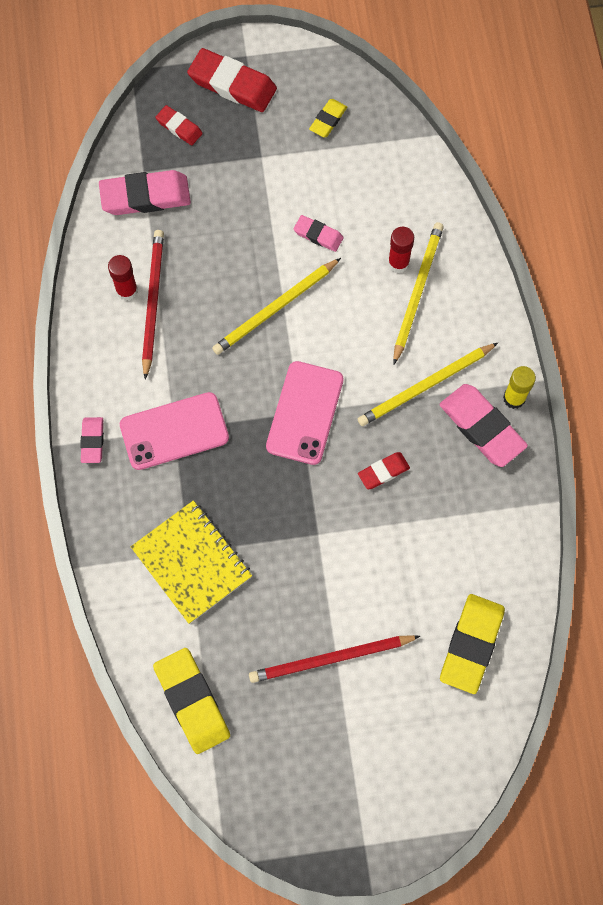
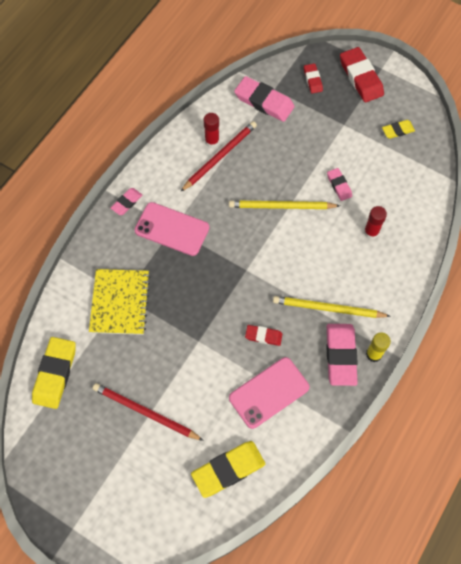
camera: 40 degrees right, 5 degrees down
pink phone [266,361,343,465] -> pink phone moved to [229,357,309,429]
yellow pencil [393,222,444,364] -> none

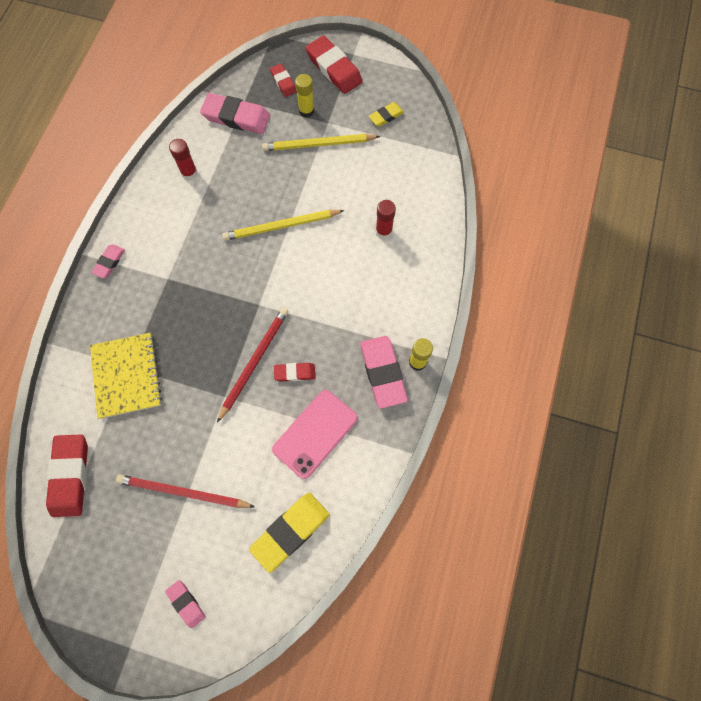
camera: 15 degrees left, 5 degrees up
yellow eraser [32,337,76,409] -> red eraser [46,434,88,517]
pink phone [134,202,209,256] -> none
red pencil [180,121,257,192] -> red pencil moved to [217,308,288,423]
yellow pencil [273,296,391,318] -> yellow pencil moved to [262,134,380,151]
pink eraser [327,168,352,201] -> pink eraser moved to [165,580,206,628]
none -> yellow glue stick [295,74,314,118]

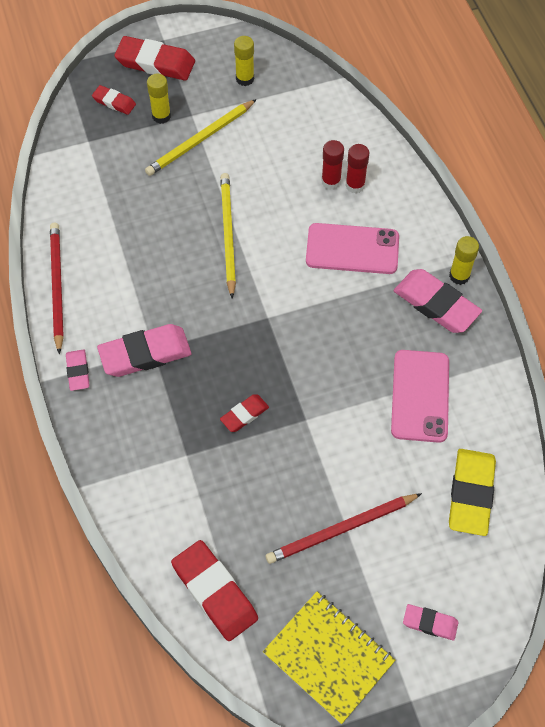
camera: 35 degrees left, 10 degrees down
yellow notebook [90,333,162,419] -> yellow notebook moved to [263,592,395,724]
red glue stick [169,139,197,180] -> red glue stick moved to [345,144,369,193]
pink eraser [200,93,270,134] -> pink eraser moved to [97,324,191,377]
red pencil [217,308,288,423] -> red pencil moved to [50,223,64,354]
yellow pencil [222,210,345,241] -> yellow pencil turned 135 degrees clockwise [220,173,236,299]
red eraser [274,363,315,382] -> red eraser moved to [220,394,269,432]
yellow eraser [369,102,404,127] -> yellow glue stick [234,36,254,86]
none -> pink phone [306,223,399,274]

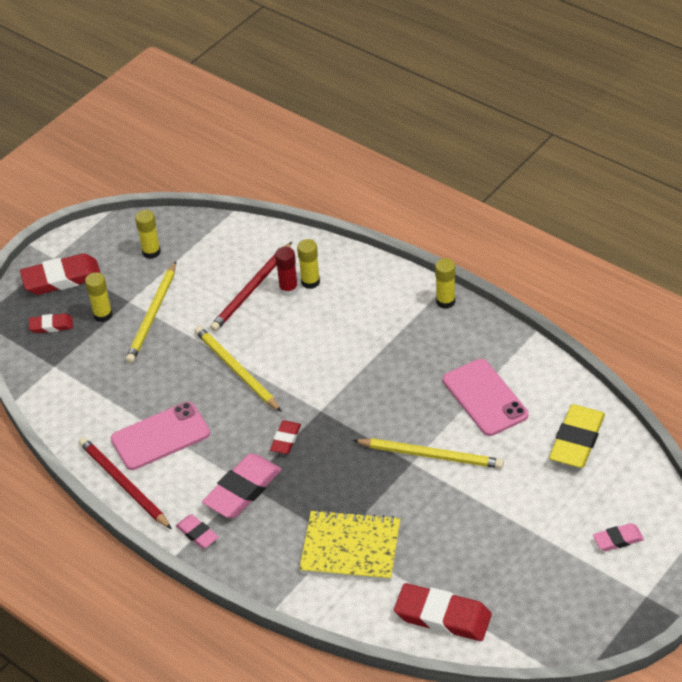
camera: 30 degrees left, 15 degrees down
red eraser [220,394,269,432] -> red eraser moved to [270,420,301,454]
yellow notebook [263,592,395,724] -> yellow notebook moved to [299,509,400,581]
red pencil [265,493,422,564] -> red pencil moved to [210,242,292,331]
pink phone [306,223,399,274] -> pink phone moved to [111,402,210,470]
red glue stick [345,144,369,193] -> yellow glue stick [297,239,320,289]
pink eraser [394,269,482,333] -> none
yellow eraser [449,449,496,536] -> yellow eraser turned 45 degrees clockwise [549,404,605,468]
none -> yellow pencil [353,438,504,469]

